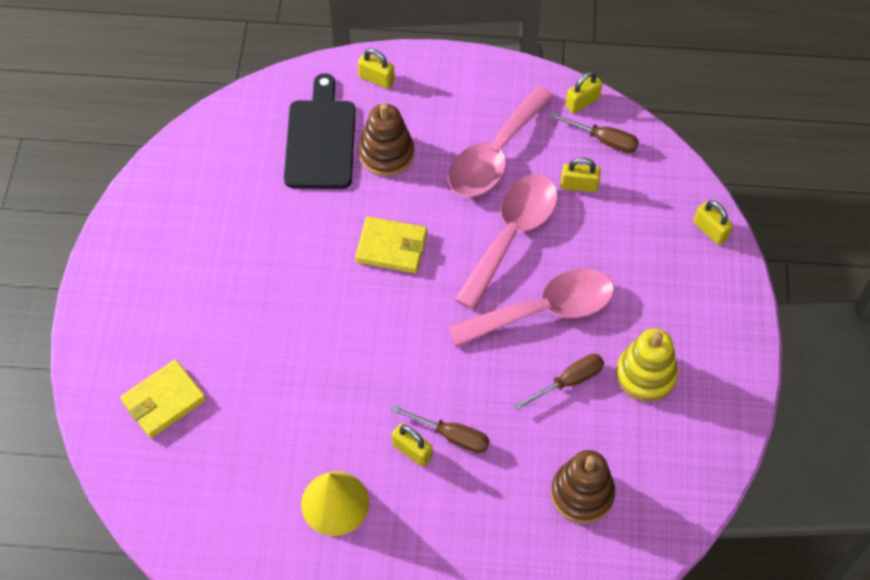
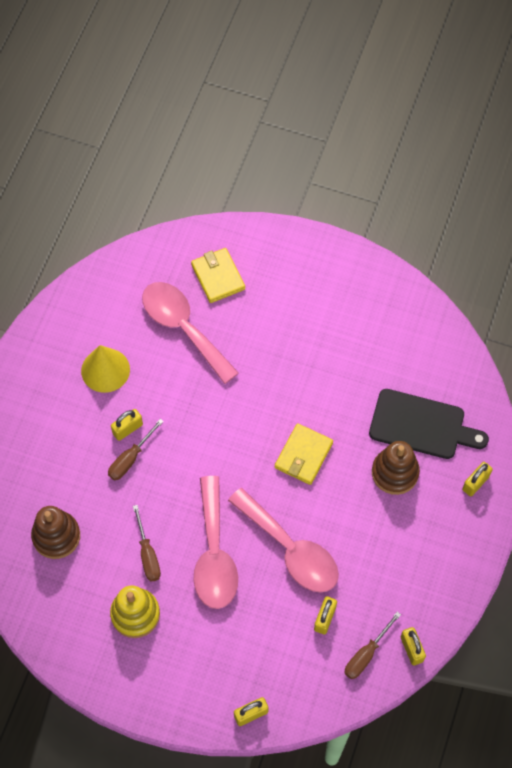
camera: 105 degrees right, 5 degrees up
pink spoon [448,86,554,197] -> pink spoon moved to [142,282,239,384]

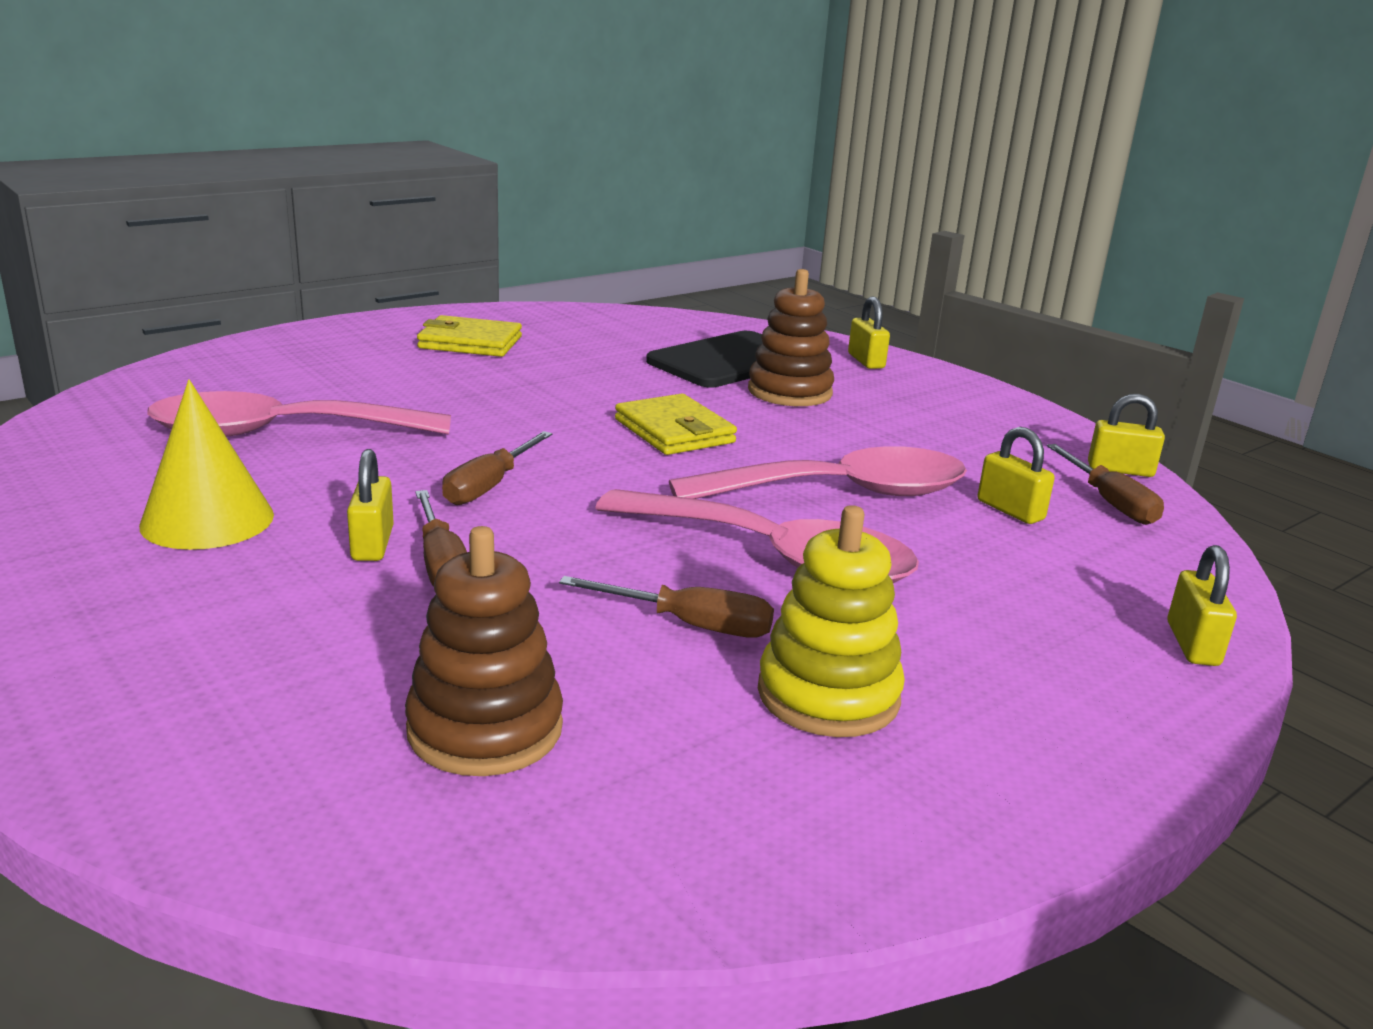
camera: 60 degrees left, 40 degrees down
yellow wallet [191,248,245,303] -> yellow wallet moved to [417,315,522,357]
none -> brown screwdriver [442,431,552,505]

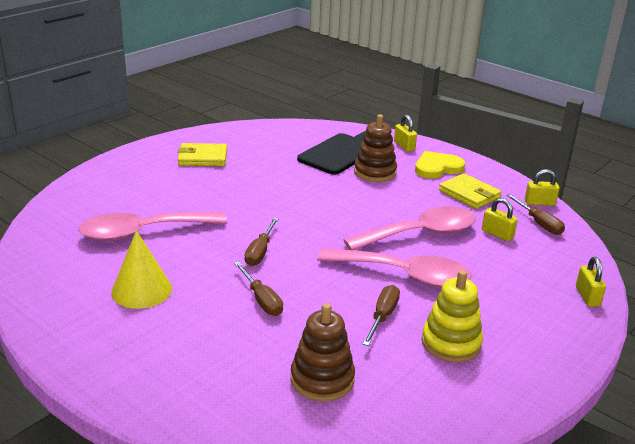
camera: 10 degrees left, 5 degrees up
yellow padlock [347,449,394,561] -> none
brown screwdriver [559,576,774,638] -> brown screwdriver turned 75 degrees counterclockwise [363,285,400,346]
yellow wallet [615,393,737,455] -> yellow wallet moved to [439,173,501,209]
none -> yellow heart [415,151,465,179]

